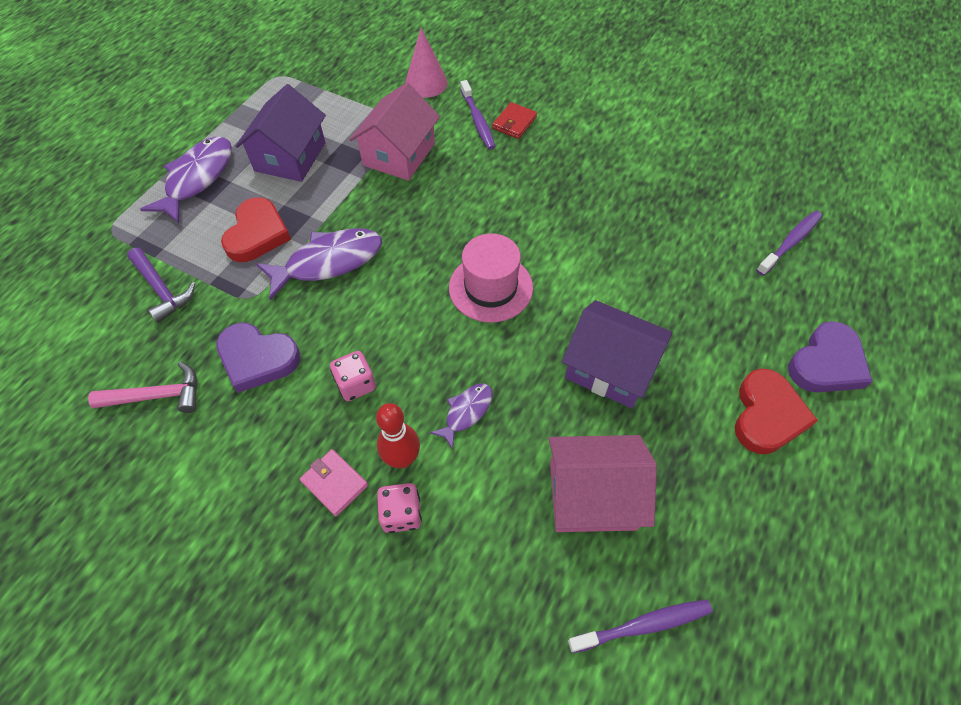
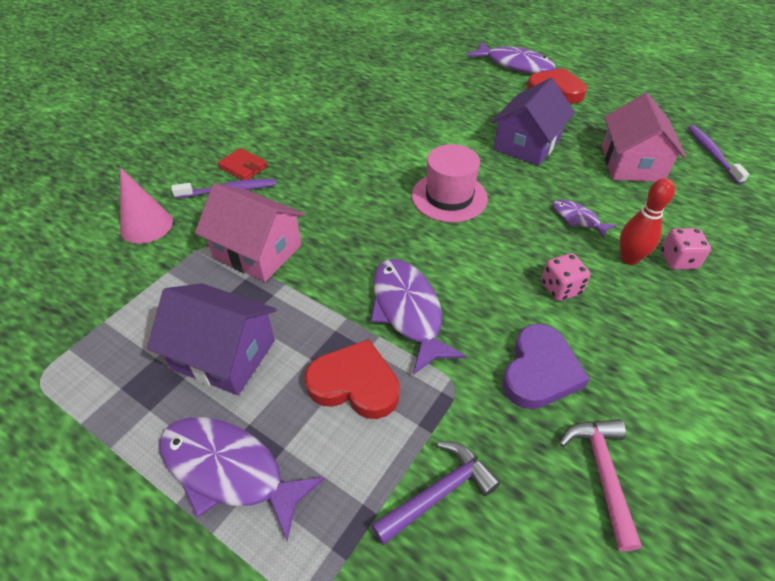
camera: 85 degrees left, 10 degrees down
pink wallet [300,449,368,516] -> none
purple toothbrush [756,211,822,276] -> none
purple heart [788,321,873,393] -> purple fish [467,41,556,73]

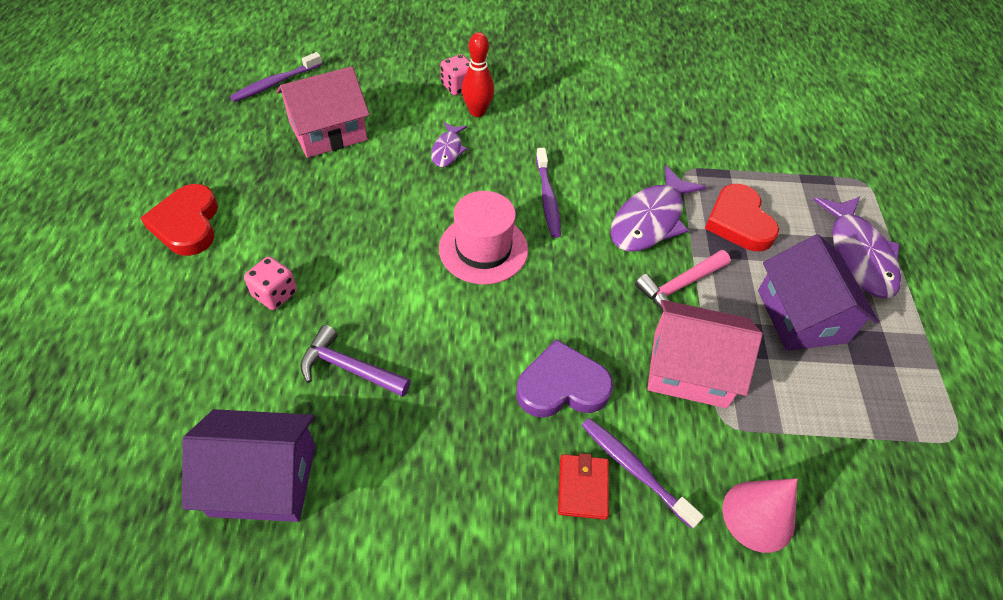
camera: 125 degrees left, 5 degrees up
pink house [195,184,305,282] -> pink house turned 75 degrees counterclockwise [647,300,762,408]
purple hammer [371,441,501,545] -> purple hammer moved to [300,325,411,397]
purple fish [467,41,556,73] -> none
purple house [491,78,575,166] -> purple house moved to [182,409,315,522]
purple heart [502,324,589,409] -> purple heart moved to [516,339,613,418]
pink dice [541,253,590,301] -> pink dice moved to [244,257,297,310]
pink hammer [559,419,642,552] -> pink hammer moved to [635,250,730,310]
none -> purple toothbrush [536,148,561,238]

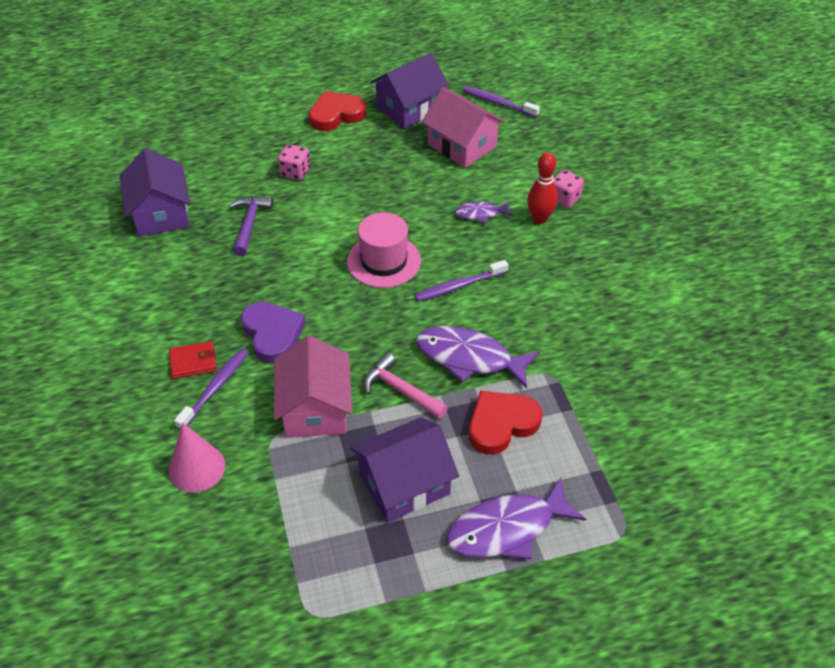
camera: 75 degrees right, 5 degrees down
none -> purple house [370,53,449,129]

